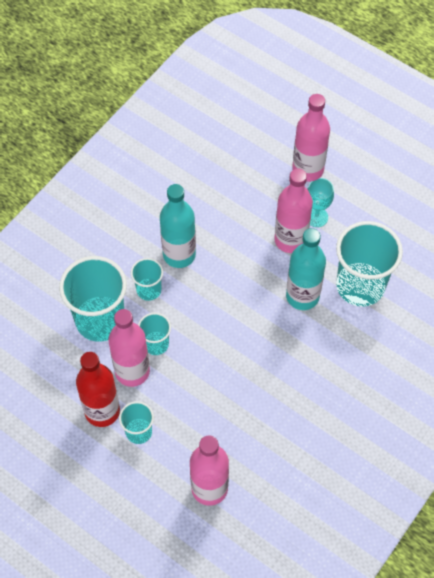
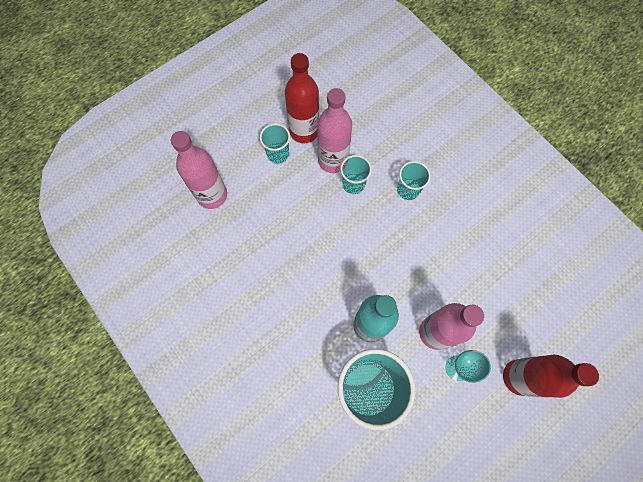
camera: 105 degrees right, 10 degrees up
turquoise cup [59,256,127,342] -> none
turquoise bottle [160,184,196,268] -> none
pink bottle [292,94,330,182] -> red bottle [503,355,599,398]

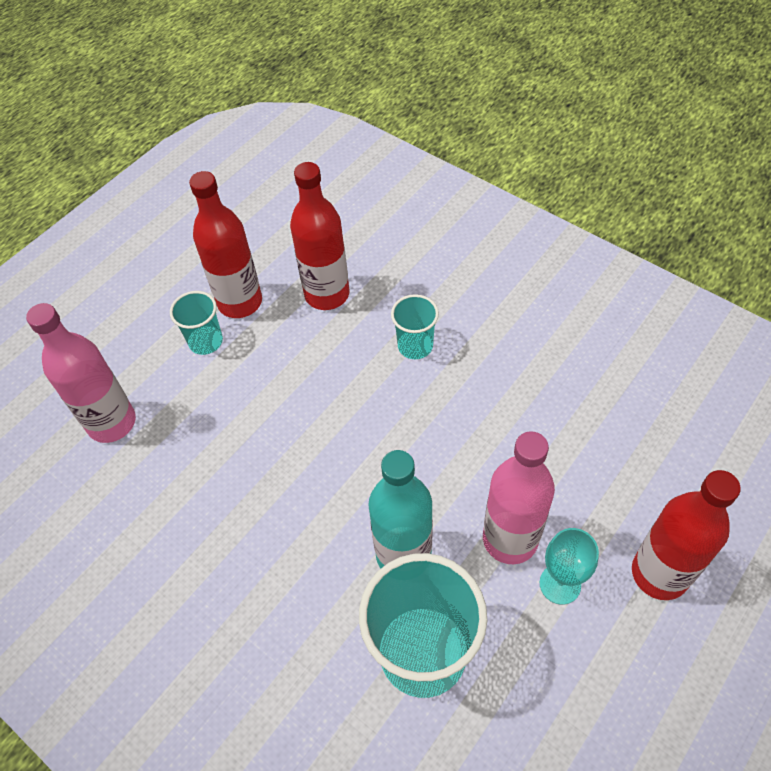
camera: 10 degrees left, 15 degrees down
pink bottle [317,88,352,173] -> none
turquoise cup [340,155,372,194] -> none
none -> red bottle [290,162,349,310]

